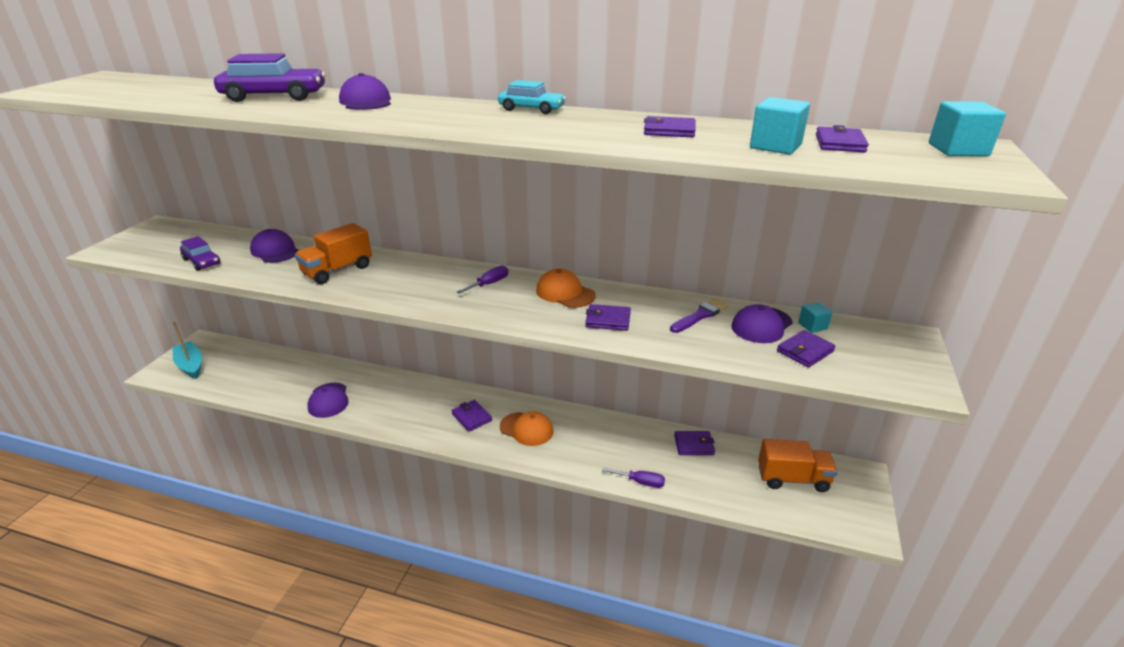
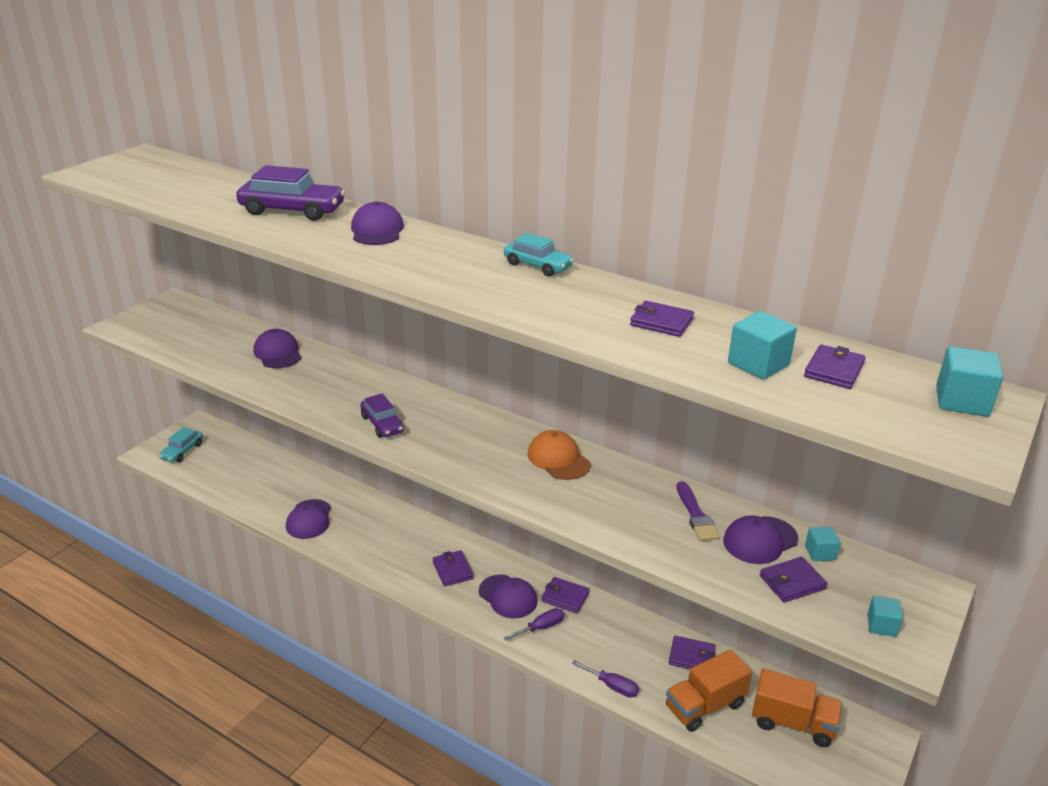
camera: 15 degrees right, 0 degrees up
turquoise boat [173,321,202,379] -> turquoise car [159,427,203,462]
purple car [180,236,220,271] -> purple car moved to [360,394,404,438]
orange truck [295,223,372,284] -> orange truck moved to [666,649,752,732]
purple screwdriver [457,265,508,294] -> purple screwdriver moved to [504,608,564,641]
orange cap [500,411,554,446] -> purple cap [479,575,537,619]
purple wallet [585,304,631,331] -> purple wallet moved to [541,577,590,613]
purple brush [670,298,729,333] -> purple brush turned 105 degrees clockwise [677,481,719,541]
none -> turquoise cube [867,596,903,637]

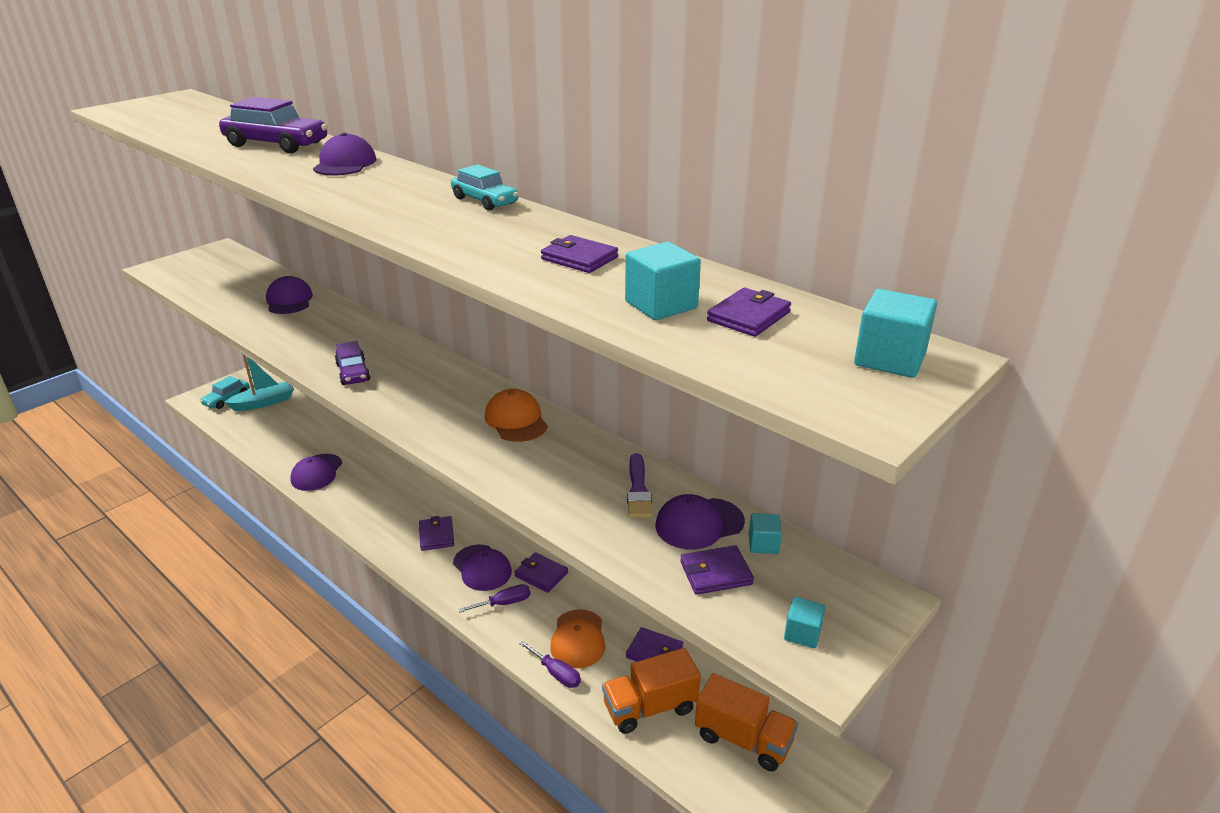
camera: 10 degrees right, 0 degrees up
none -> turquoise boat [224,355,294,411]
none -> orange cap [550,609,605,668]

